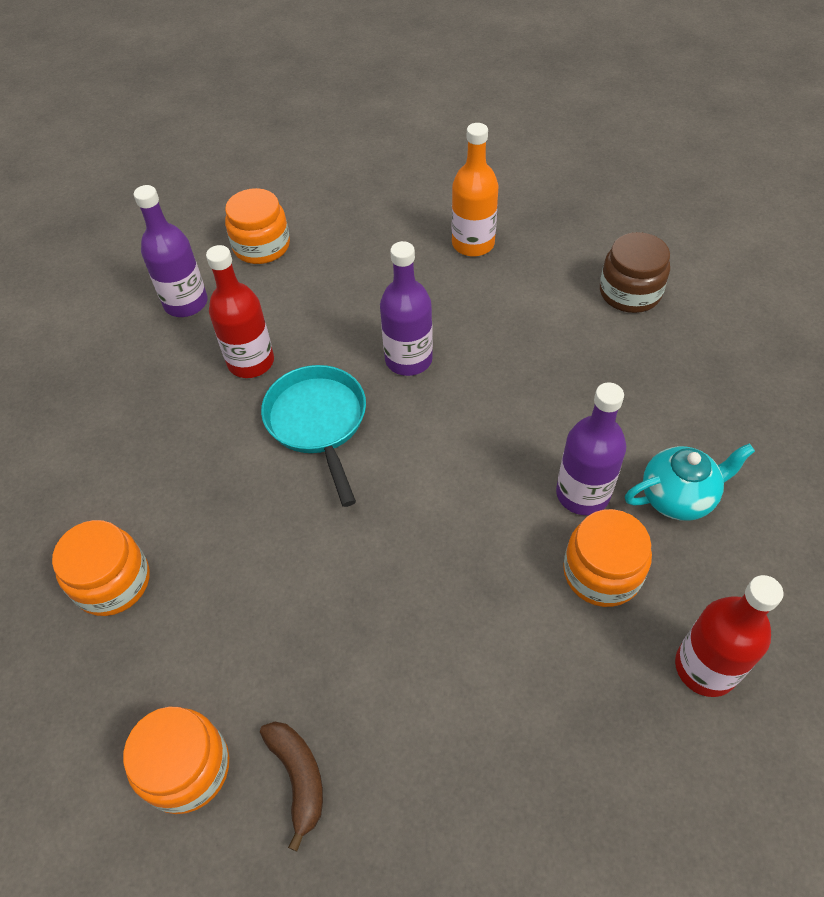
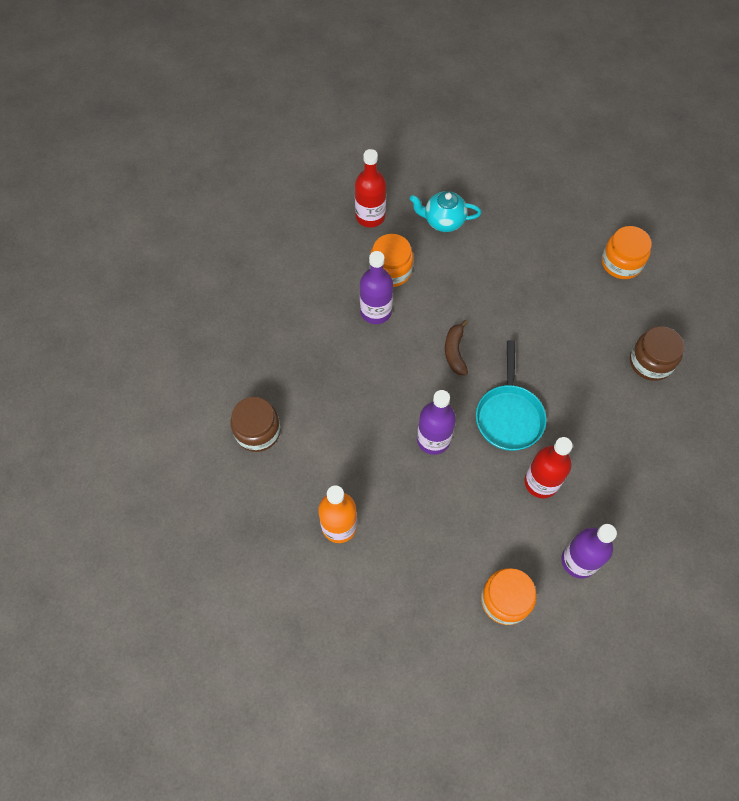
camera: 160 degrees left, 10 degrees up
orange jar [52,520,150,616] -> brown jar [630,326,684,381]
brown banana [260,722,323,851] -> brown banana moved to [445,320,468,375]
turquoise teapot [625,444,755,521] -> turquoise teapot moved to [410,191,481,232]

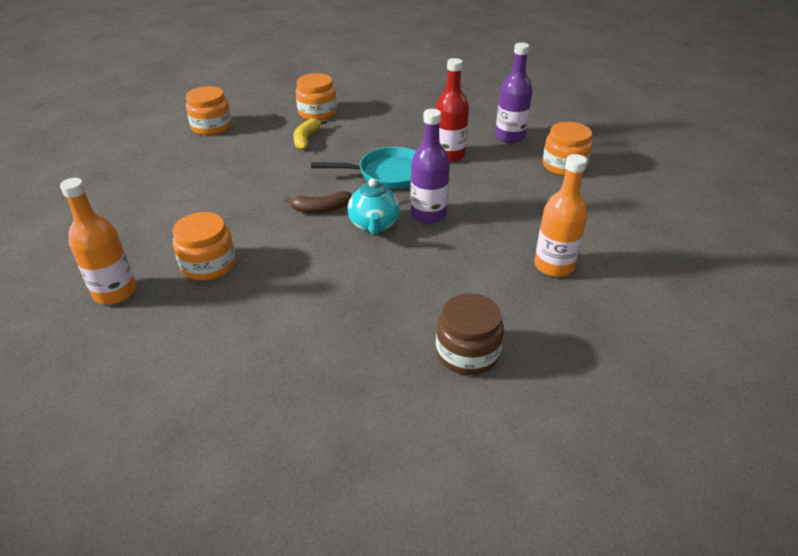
camera: 100 degrees left, 25 degrees down
red bottle [355,149,386,227] -> orange bottle [60,178,136,304]
purple bottle [360,251,393,324] -> none
turquoise teapot [410,191,481,232] -> turquoise teapot moved to [348,177,400,235]
brown jar [630,326,684,381] -> orange jar [296,73,337,120]
none -> yellow banana [293,119,327,150]

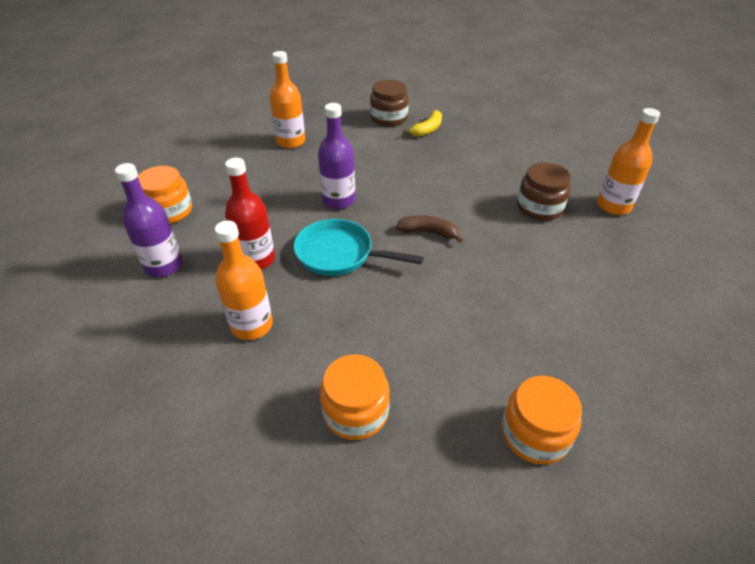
camera: 155 degrees left, 5 degrees up
orange jar [173,212,236,281] -> brown jar [517,162,571,221]
yellow banana [293,119,327,150] -> yellow banana moved to [403,110,442,137]
turquoise teapot [348,177,400,235] -> none
none -> orange bottle [215,221,273,340]

